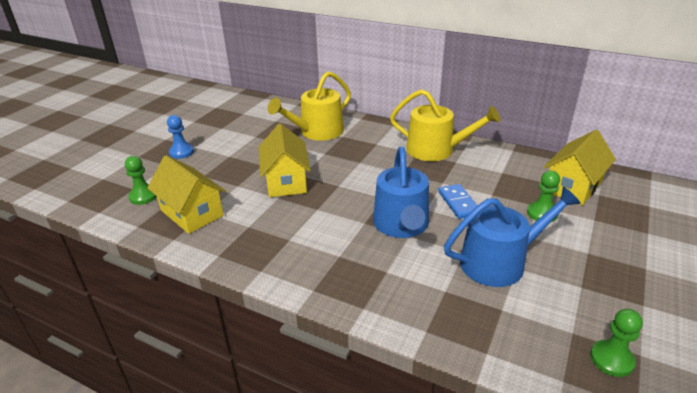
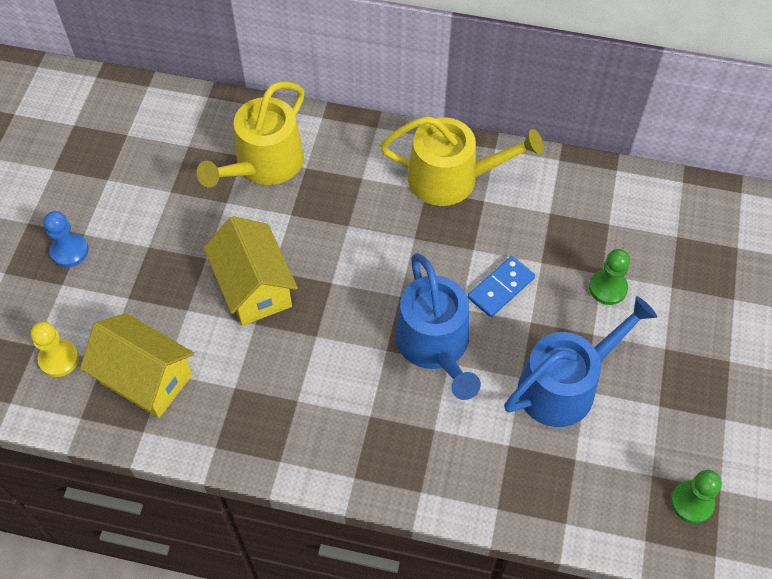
camera: 15 degrees left, 25 degrees up
green pawn [125,156,157,205] -> yellow pawn [31,322,79,377]
blue domino [438,184,478,219] -> blue domino turned 75 degrees clockwise [468,256,535,317]
yellow house [543,130,616,205] -> none

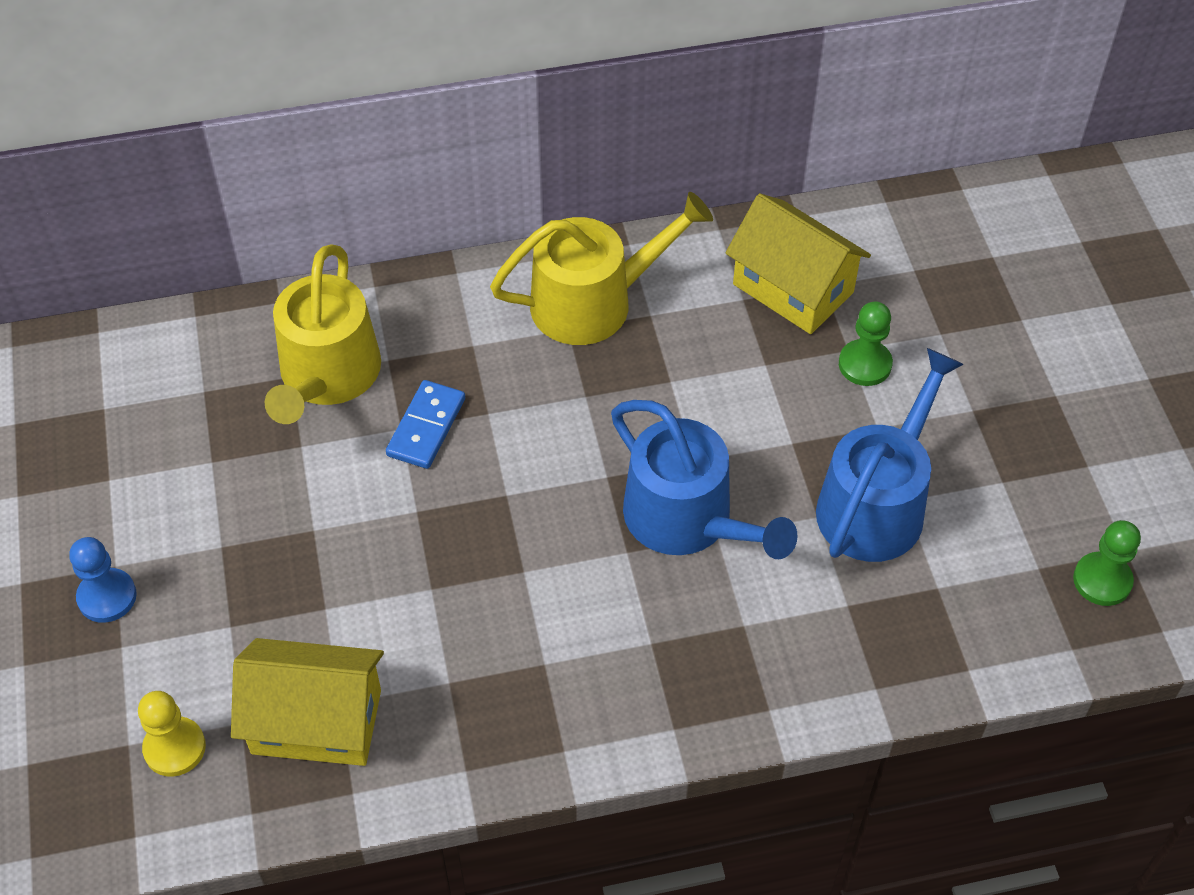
camera: 25 degrees left, 5 degrees down
yellow house [204,216,298,326] -> yellow house moved to [726,193,871,334]
blue domino [468,256,535,317] -> blue domino moved to [386,380,465,469]

